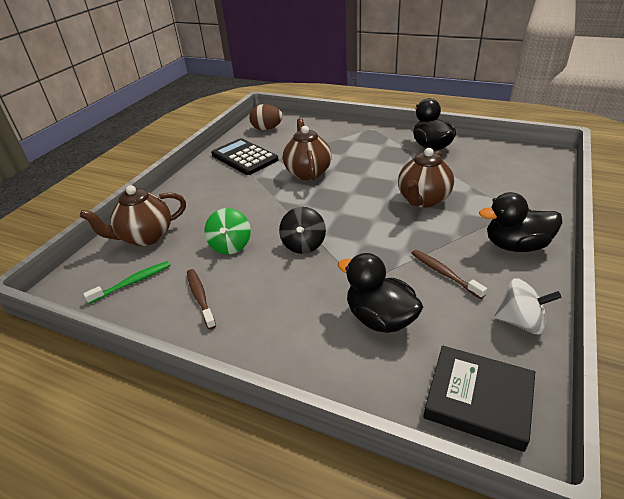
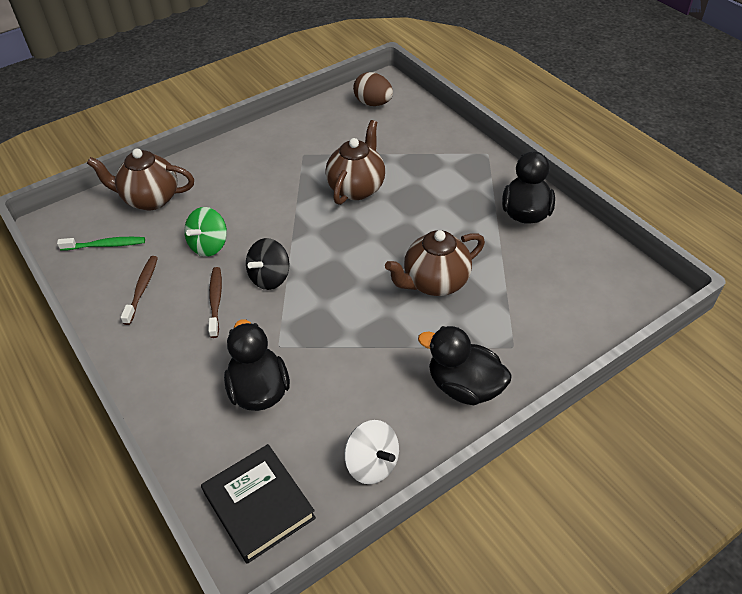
camera: 30 degrees right, 10 degrees up
black calculator [211,138,279,175] -> none
brown toothbrush [411,250,487,299] -> brown toothbrush moved to [208,267,222,338]

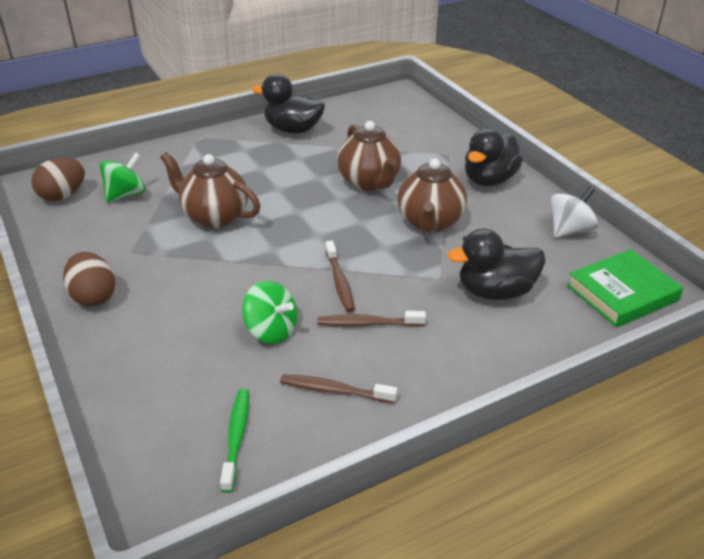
camera: 85 degrees left, 10 degrees down
brown teapot [87,149,194,211] -> brown teapot moved to [398,158,467,233]
black book [201,444,316,564] -> green book [567,249,683,327]
black spinning top [246,238,289,290] -> brown toothbrush [325,241,355,312]
none -> brown egg [63,252,115,307]
none -> green spinning top [99,152,146,202]

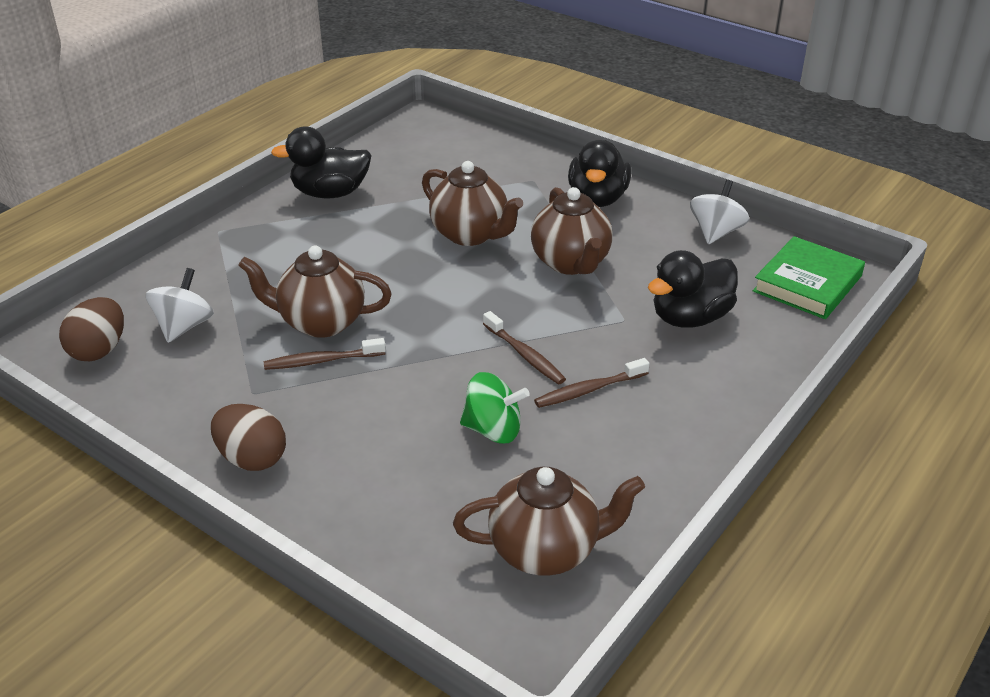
camera: 25 degrees left, 0 degrees up
green spinning top [99,152,146,202] -> white spinning top [146,268,214,343]
green toothbrush [220,389,249,493] -> brown teapot [453,467,645,576]
brown toothbrush [280,375,397,403] -> brown toothbrush moved to [264,338,386,370]

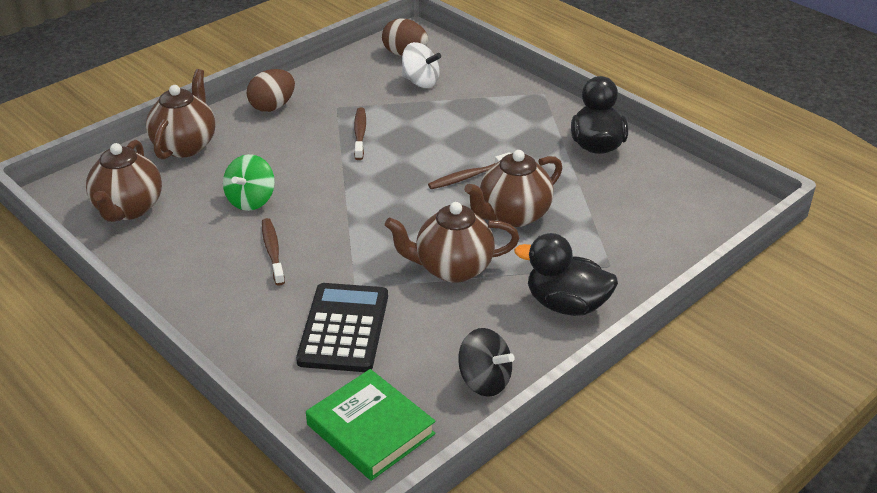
camera: 100 degrees right, 0 degrees up
brown teapot [238,246,392,338] -> brown teapot moved to [146,69,215,159]
brown toothbrush [483,311,566,384] -> brown toothbrush moved to [428,152,511,189]
black duck [648,250,738,328] -> black calculator [296,283,388,372]
white spinning top [690,180,749,244] -> black spinning top [458,328,515,397]

